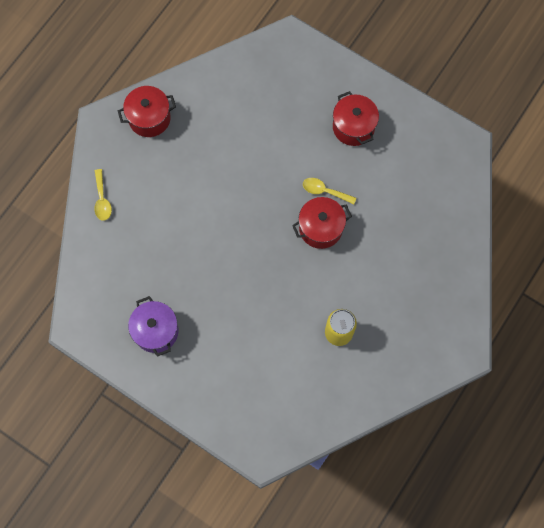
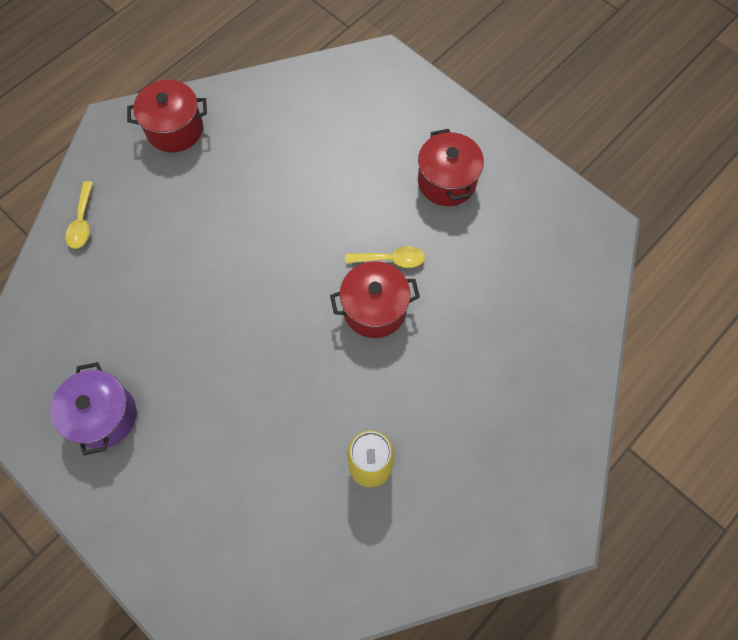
camera: 10 degrees right, 5 degrees down
yellow spoon [303,178,356,204] -> yellow spoon turned 150 degrees clockwise [345,246,425,268]

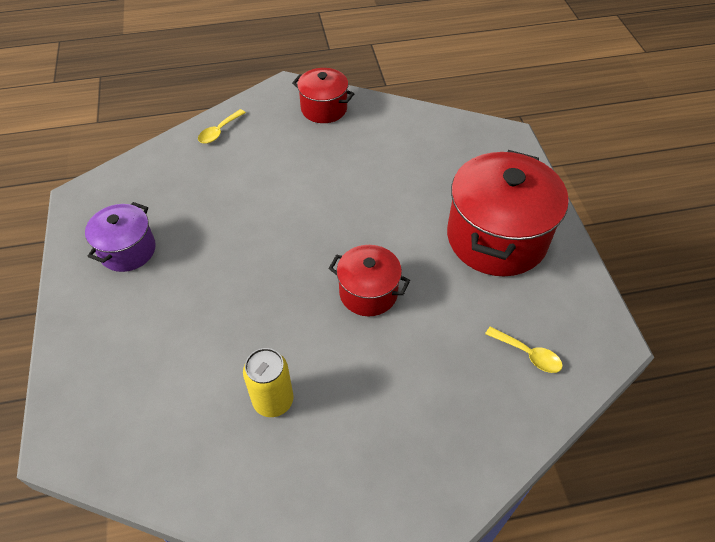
camera: 35 degrees right, 15 degrees down
yellow spoon [345,246,425,268] -> yellow spoon moved to [485,326,563,373]
red pot [418,129,484,206] -> red pot [447,150,569,276], size x1.83

